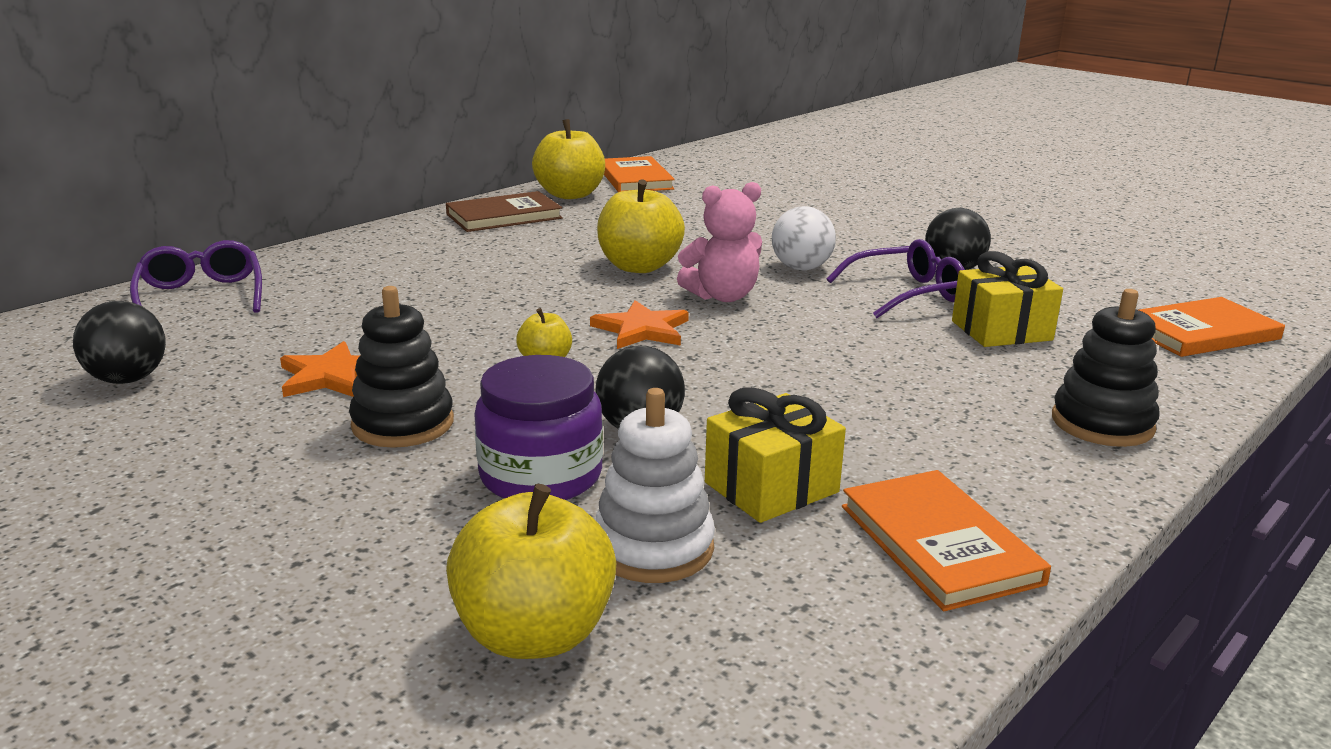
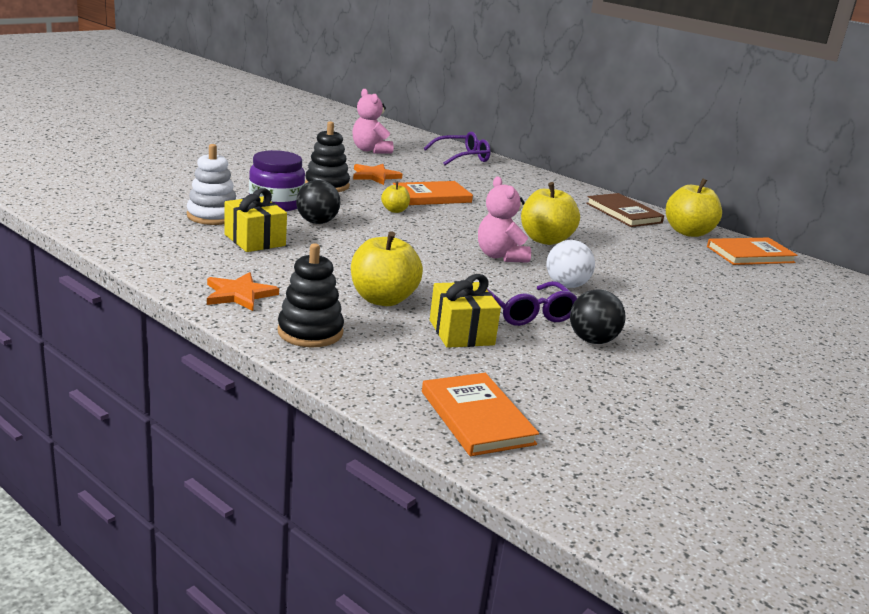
camera: 85 degrees right, 0 degrees up
black ball [73,301,166,384] -> pink teddy bear [352,89,394,153]
yellow apple [446,484,616,659] -> yellow apple moved to [351,231,423,306]
orange star [590,300,689,349] -> orange star moved to [207,272,279,311]
orange book [842,470,1051,611] -> orange book moved to [393,181,473,205]

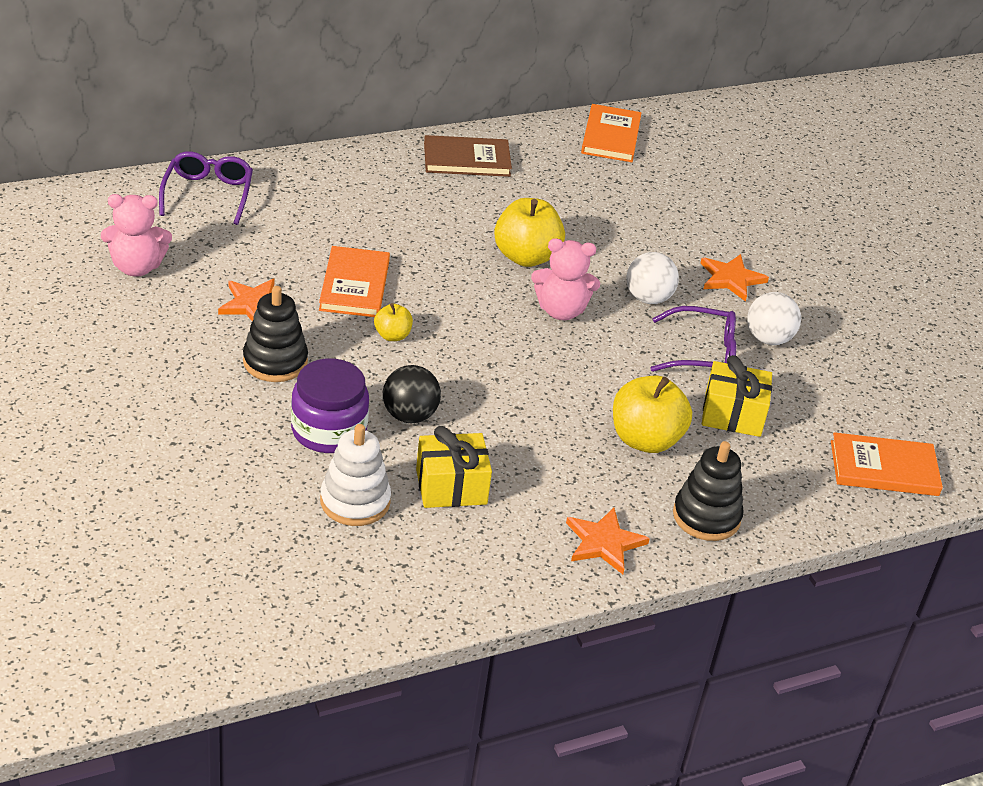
camera: 65 degrees left, 15 degrees up
black ball [570,290,626,344] -> white ball [747,292,801,345]
yellow apple [666,178,722,237] -> none
none -> orange star [700,254,769,302]

